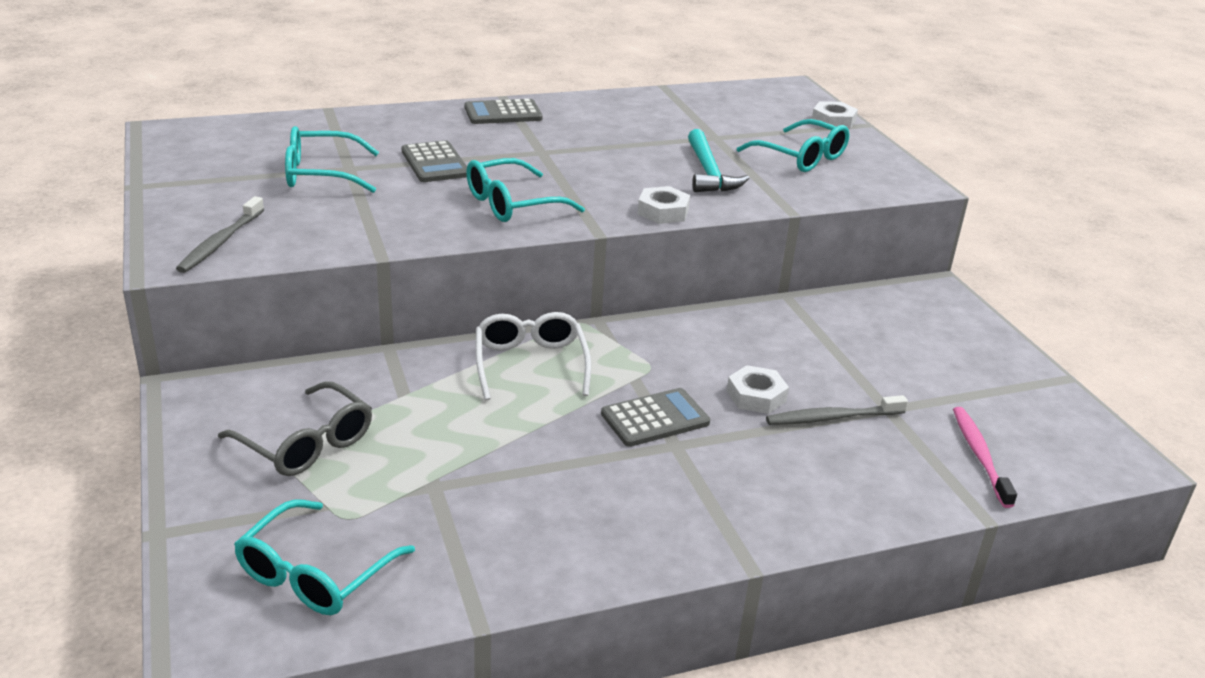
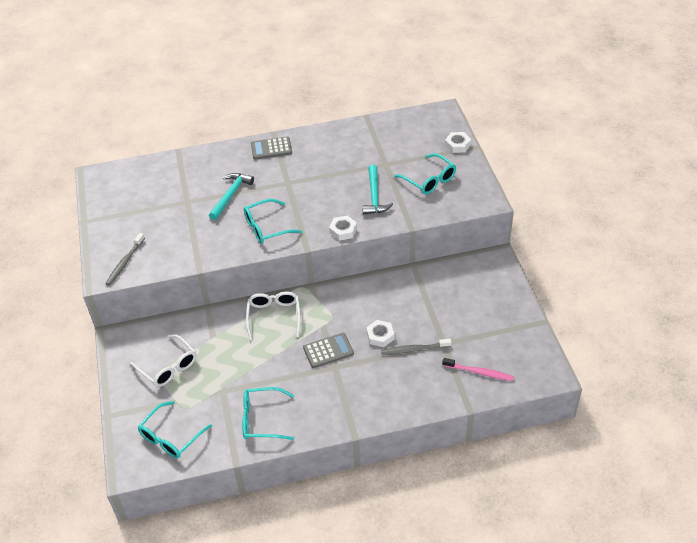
camera: 10 degrees right, 15 degrees up
grey glasses [218,381,372,476] -> white glasses [130,334,196,387]
turquoise glasses [285,126,379,193] -> turquoise glasses moved to [242,387,294,440]
grey calculator [401,140,467,182] -> turquoise hammer [209,173,254,220]
pink toothbrush [953,407,1017,508] -> pink toothbrush turned 105 degrees clockwise [442,358,514,381]

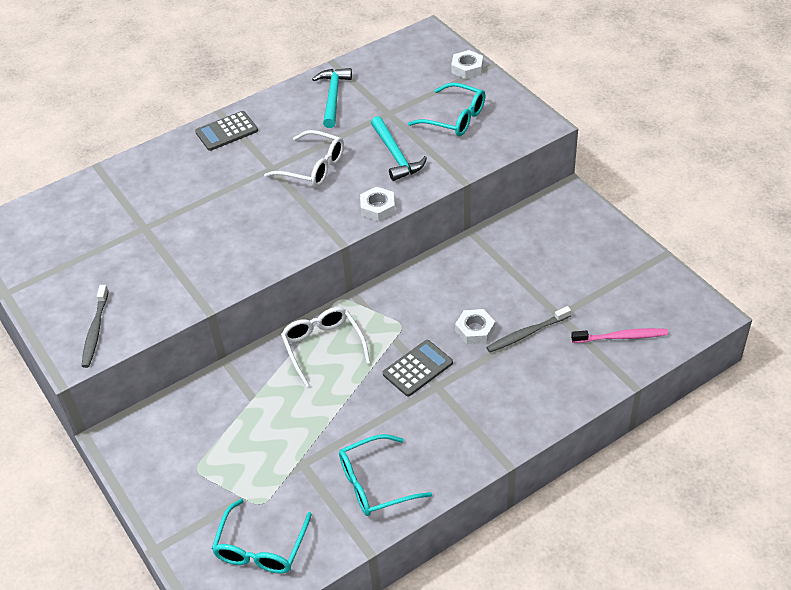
camera: 20 degrees left, 0 degrees up
white glasses [130,334,196,387] -> white glasses moved to [264,130,344,187]
turquoise hammer [209,173,254,220] -> turquoise hammer moved to [312,68,352,128]
turquoise glasses [244,199,303,244] -> none

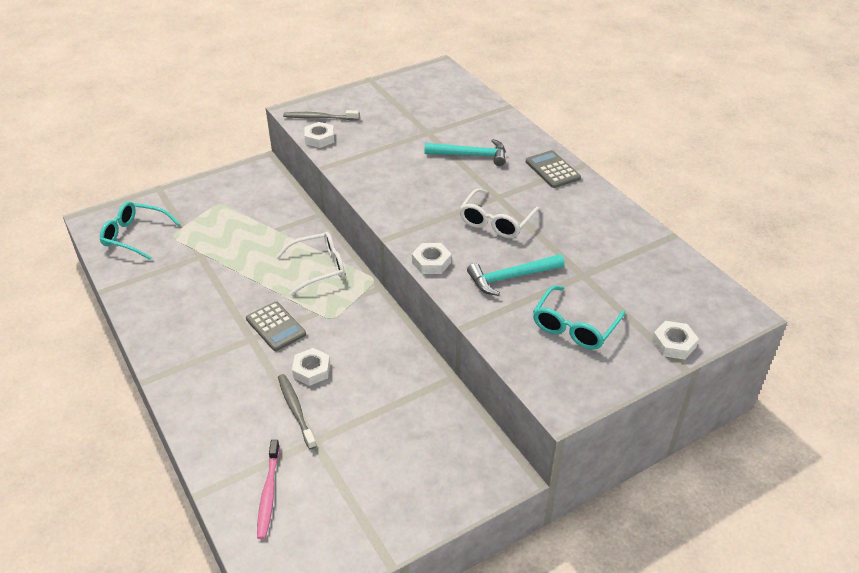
camera: 90 degrees right, 5 degrees down
turquoise hammer [312,68,352,128] -> turquoise hammer moved to [425,139,506,166]
turquoise glasses [339,434,432,516] -> none
none -> white nut [304,122,334,148]

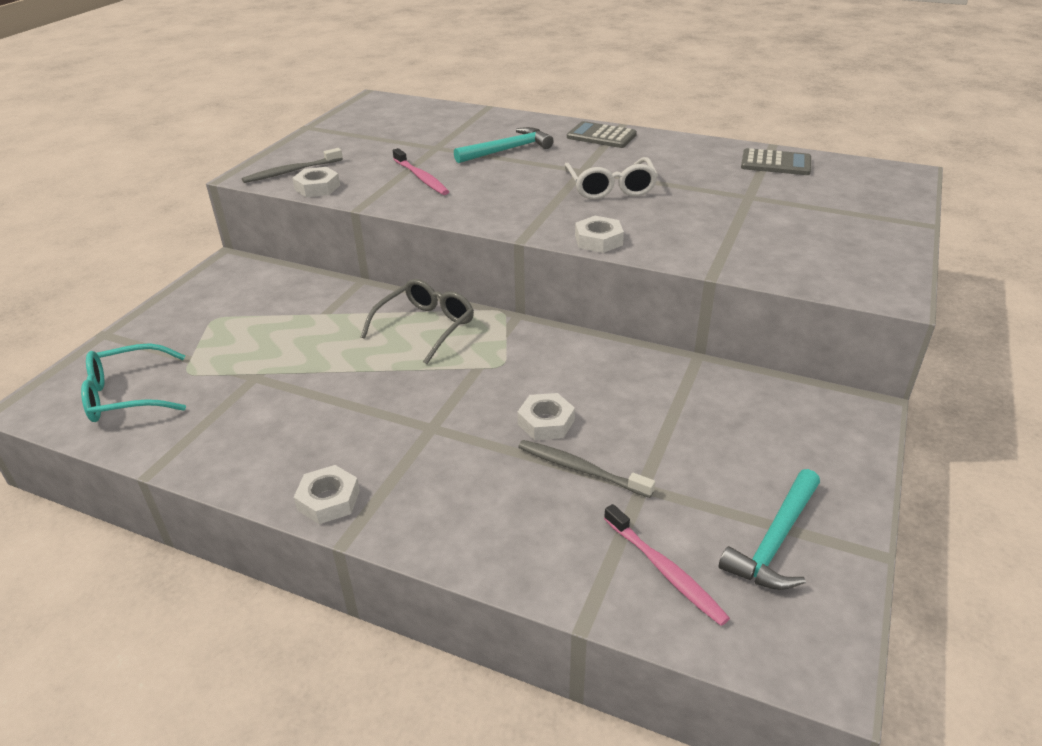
camera: 35 degrees left, 5 degrees down
grey calculator [246,301,306,351] -> grey calculator moved to [741,148,811,175]
white glasses [276,232,345,296] -> grey glasses [361,279,474,364]
turquoise hammer [467,254,565,296] -> turquoise hammer moved to [719,469,820,590]
turquoise glasses [533,285,625,350] -> none
white nut [652,321,699,360] -> white nut moved to [294,465,360,524]
none -> pink toothbrush [393,148,449,195]

